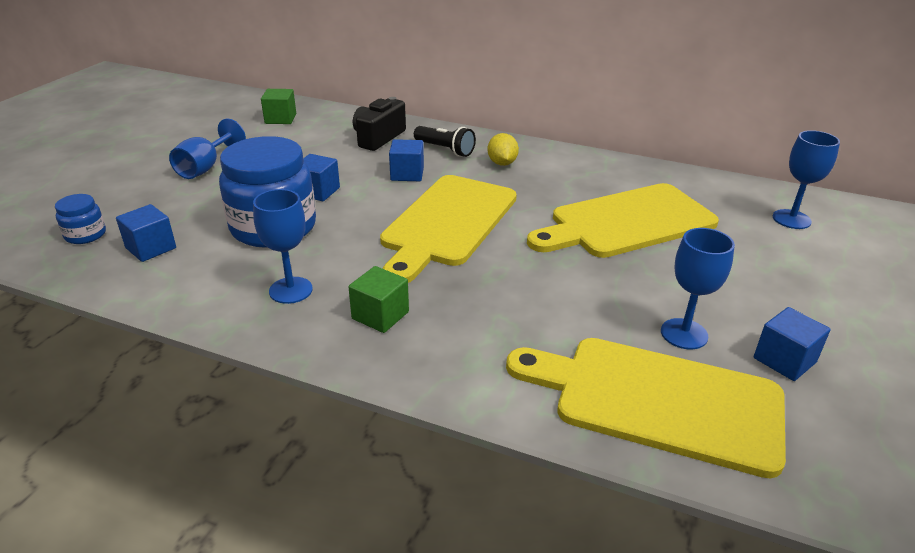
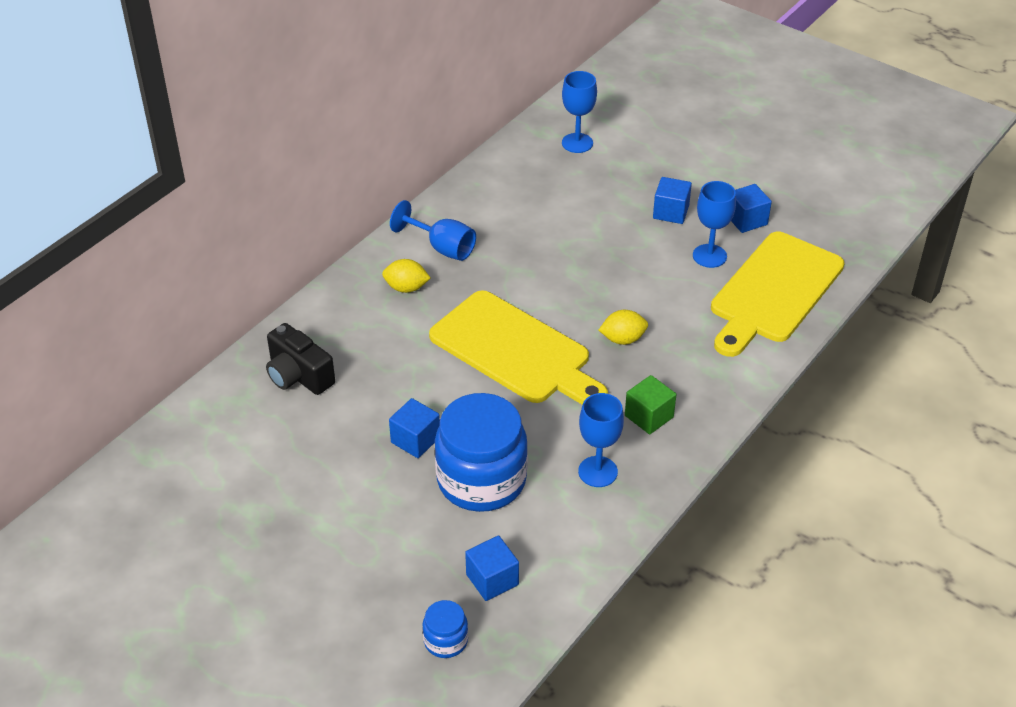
camera: 75 degrees left, 10 degrees up
blue goblet [169,118,246,179] -> blue goblet moved to [390,200,476,261]
green cube [261,89,296,124] -> none
blue cube [389,139,424,181] -> blue cube moved to [653,177,692,224]
black flashlight [414,126,476,157] -> none
yellow cutting board [527,183,719,258] -> none
none -> yellow lemon [599,310,648,345]

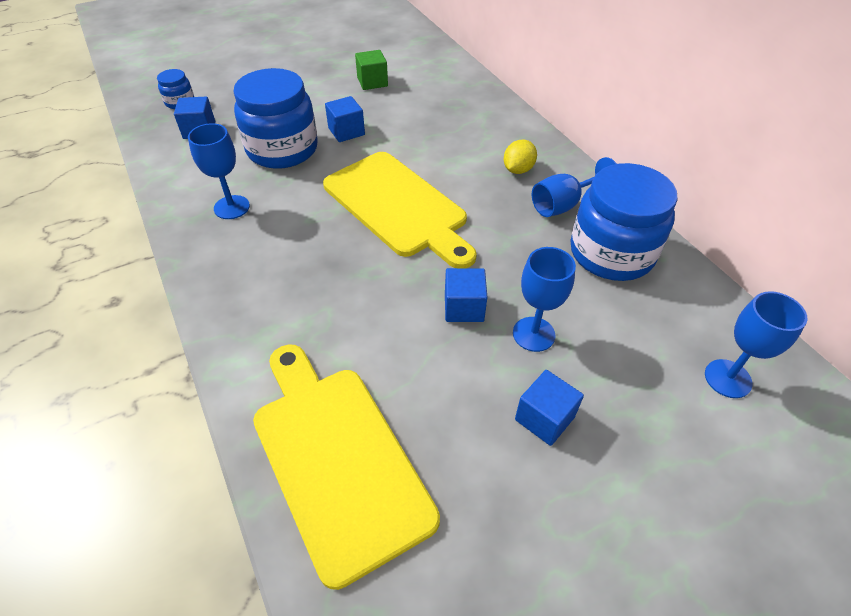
camera: 115 degrees right, 5 degrees up
black camera [266,323,335,395] -> none
yellow cutting board [429,290,608,405] -> yellow cutting board turned 105 degrees counterclockwise [323,152,477,268]
yellow lemon [599,310,648,345] -> none
green cube [625,375,676,434] -> green cube moved to [355,50,388,90]
blue goblet [693,181,736,268] -> blue goblet moved to [513,247,576,352]
blue cube [731,184,772,233] -> blue cube moved to [445,268,487,322]
none -> blue jar [570,163,678,281]

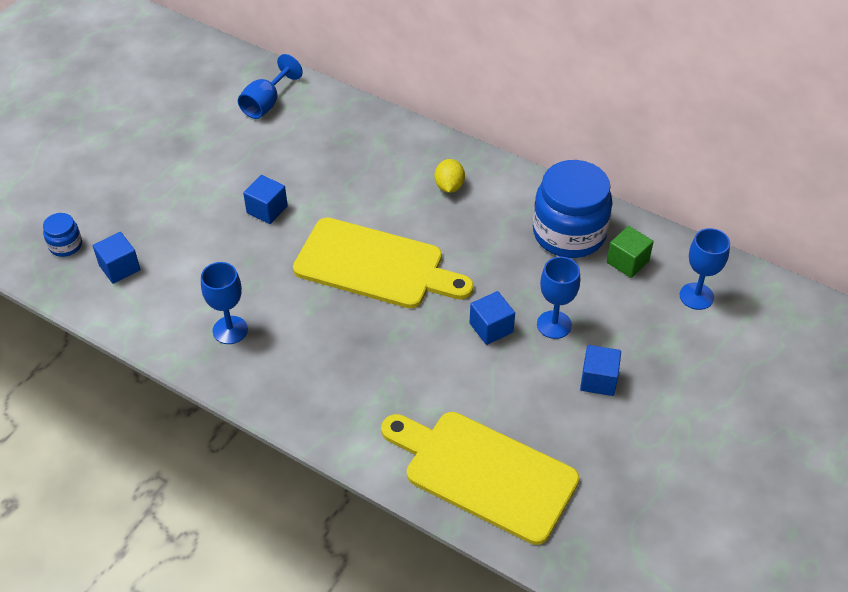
camera: 30 degrees left, 0 degrees up
blue jar [233,68,318,169] -> none
green cube [355,50,388,90] -> green cube moved to [607,226,654,278]
blue goblet [532,157,617,217] -> blue goblet moved to [238,54,303,119]

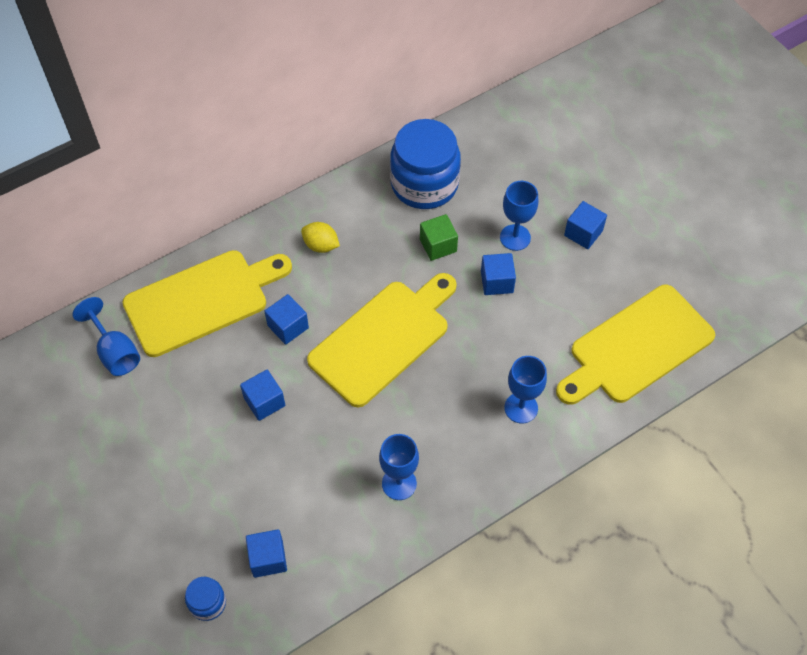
camera: 65 degrees left, 10 degrees up
green cube [607,226,654,278] -> green cube moved to [420,214,458,261]
blue goblet [679,228,730,310] -> blue goblet moved to [504,356,547,424]
none -> yellow cutting board [122,250,292,357]
none -> blue cube [264,294,309,345]

